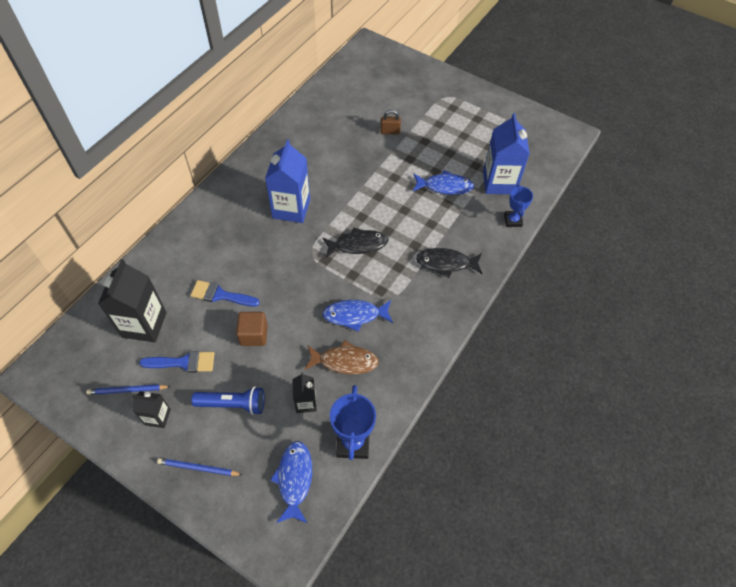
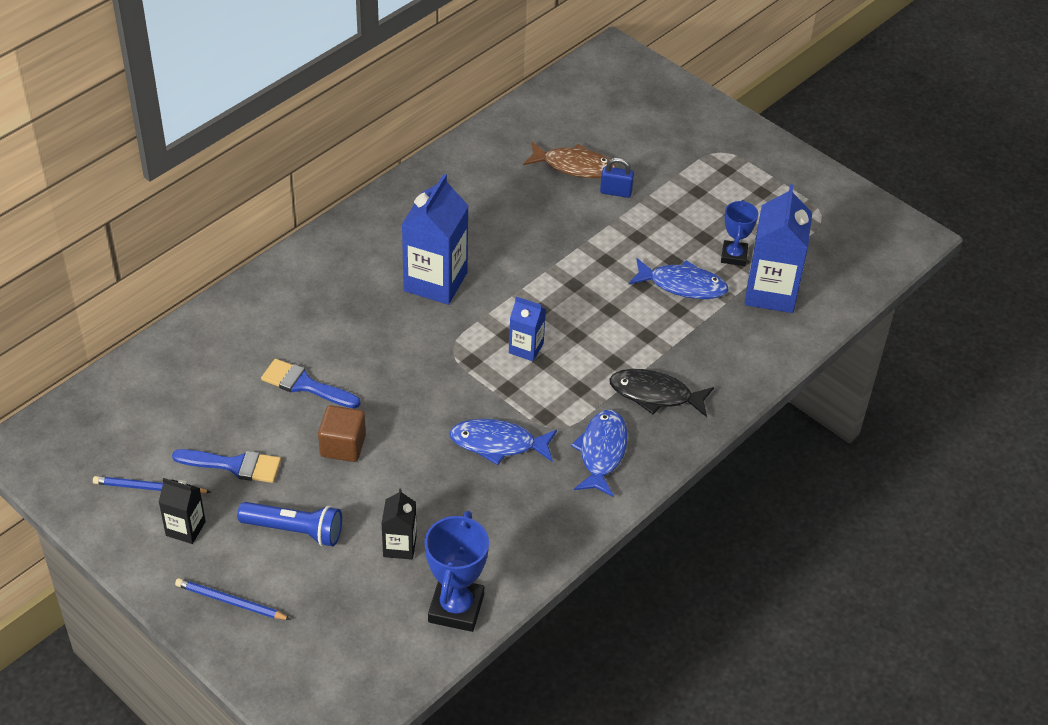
camera: 10 degrees right, 10 degrees down
black carton [98,259,167,342] -> none
blue fish [270,441,312,523] -> blue fish moved to [571,410,628,497]
brown fish [304,340,379,374] -> brown fish moved to [523,142,616,178]
black fish [322,227,389,258] -> blue carton [509,297,546,361]
brown padlock [381,110,401,134] -> blue padlock [600,157,634,198]
blue trophy [504,185,533,227] -> blue trophy moved to [721,200,758,266]

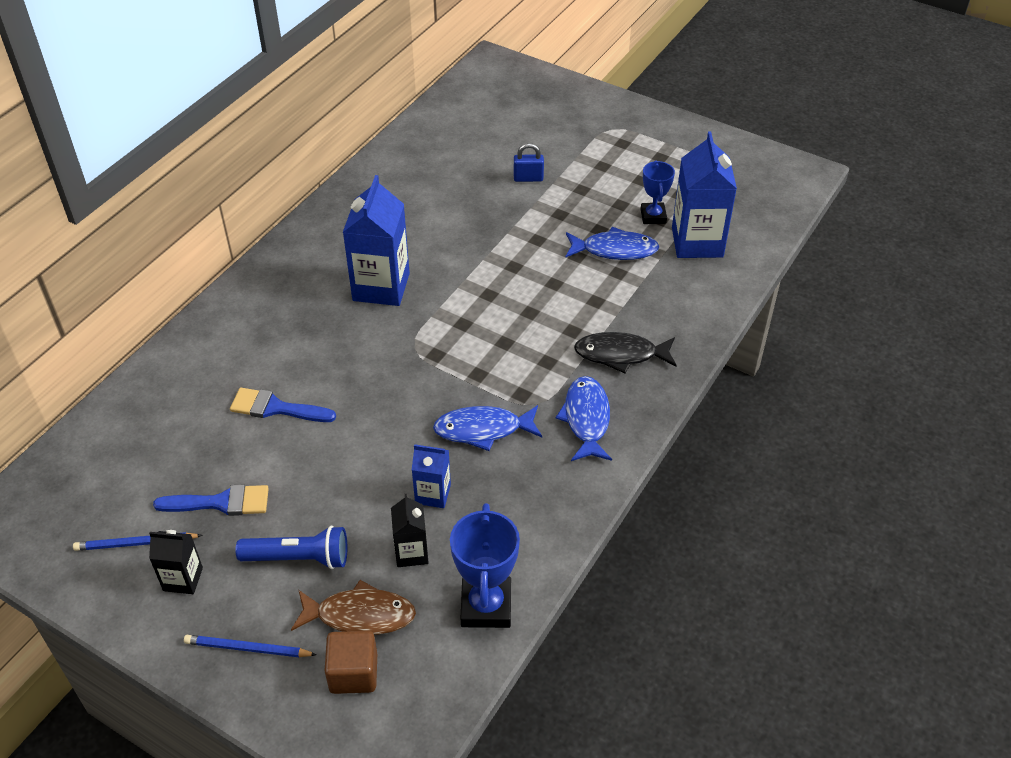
camera: 10 degrees left, 0 degrees up
brown cube [318,405,366,462] -> brown cube moved to [324,631,377,694]
blue carton [509,297,546,361] -> blue carton moved to [412,444,451,508]
brown fish [523,142,616,178] -> brown fish moved to [291,580,416,635]

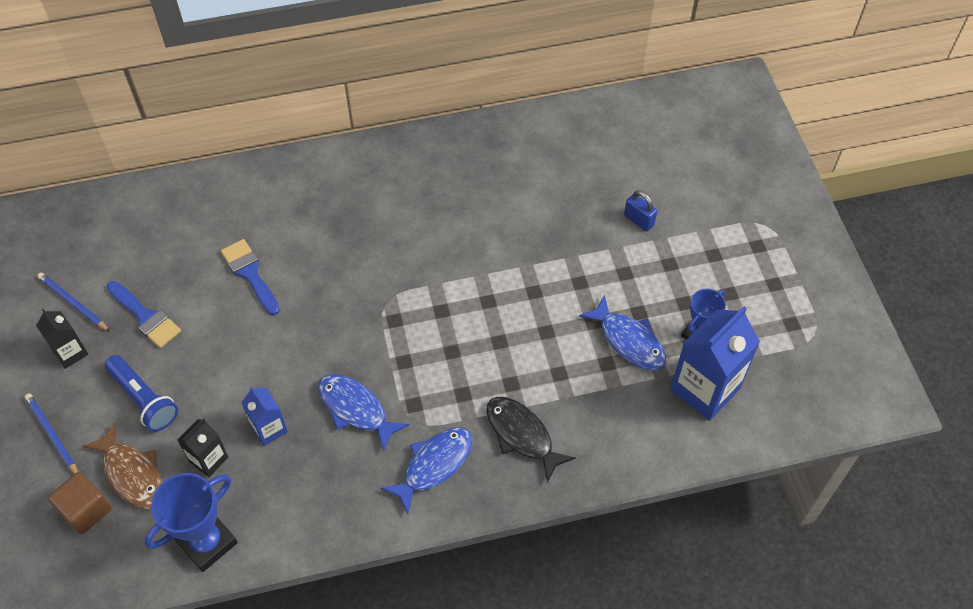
camera: 45 degrees right, 10 degrees up
blue carton [343,175,410,306] -> none

